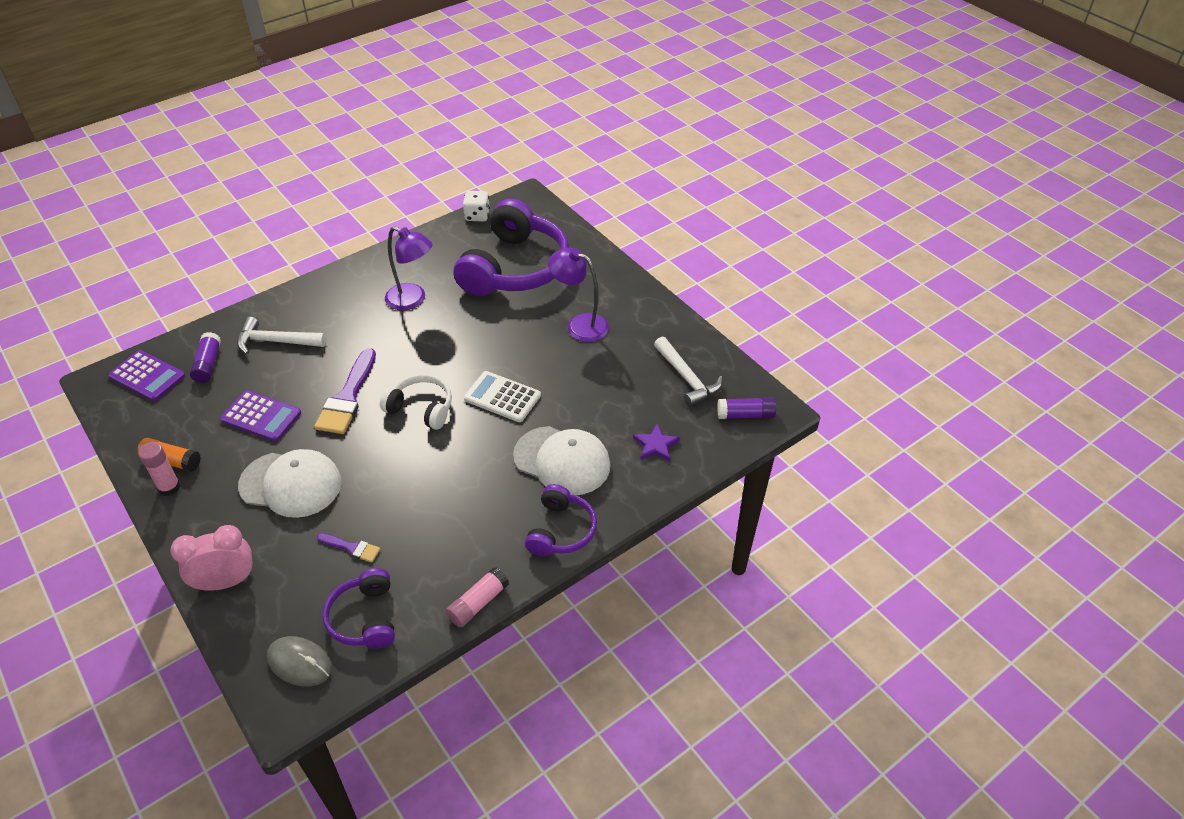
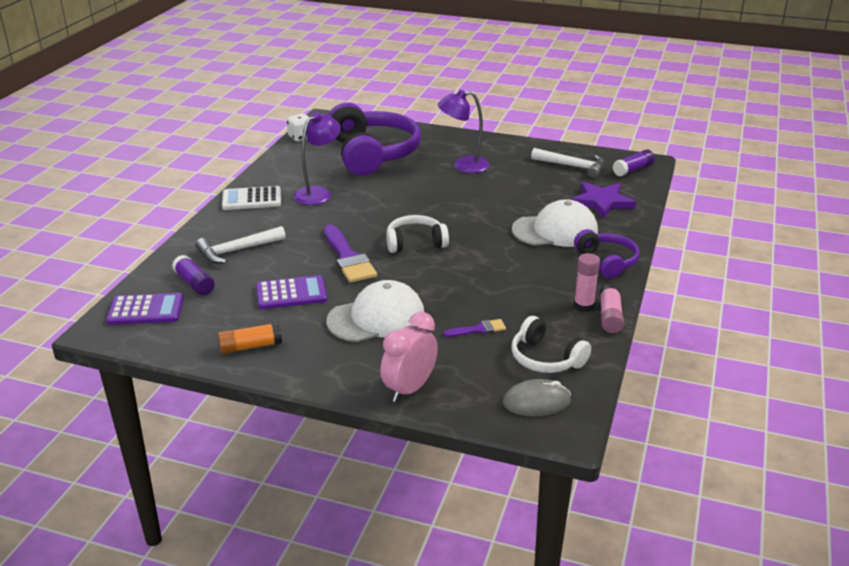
camera: 35 degrees left, 15 degrees down
pink glue stick [138,442,180,496] -> pink glue stick moved to [574,253,600,312]
purple headphones [322,568,395,649] -> white headphones [512,316,591,373]
purple lamp [385,226,433,310] -> purple lamp turned 45 degrees counterclockwise [294,112,341,205]
white calculator [464,371,541,422] -> white calculator moved to [222,186,281,210]
purple star [633,424,680,461] -> purple star [571,182,636,218], size x1.64

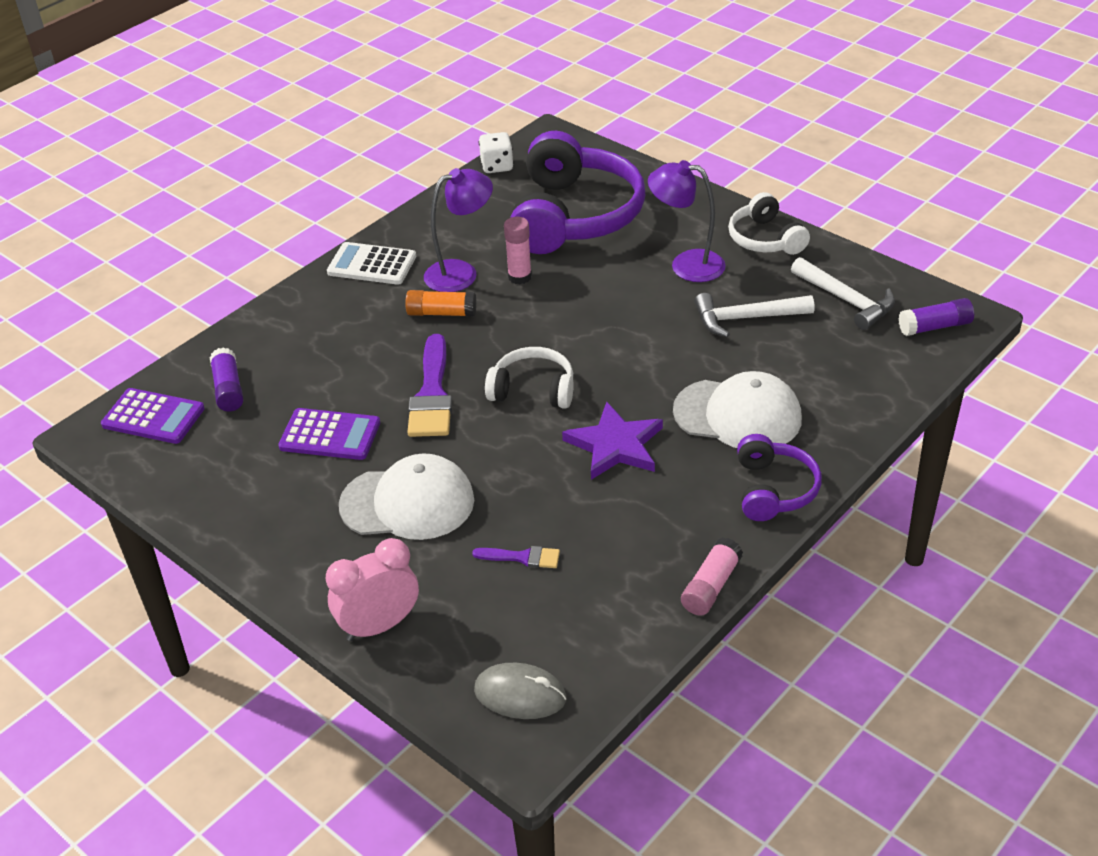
camera: 25 degrees right, 10 degrees up
white hammer [196,226,286,263] -> white hammer moved to [694,293,814,337]
orange glue stick [218,322,282,354] -> orange glue stick moved to [405,290,476,317]
white headphones [512,316,591,373] -> white headphones moved to [728,192,810,255]
purple star [571,182,636,218] -> purple star moved to [562,402,663,480]
pink glue stick [574,253,600,312] -> pink glue stick moved to [504,217,532,284]

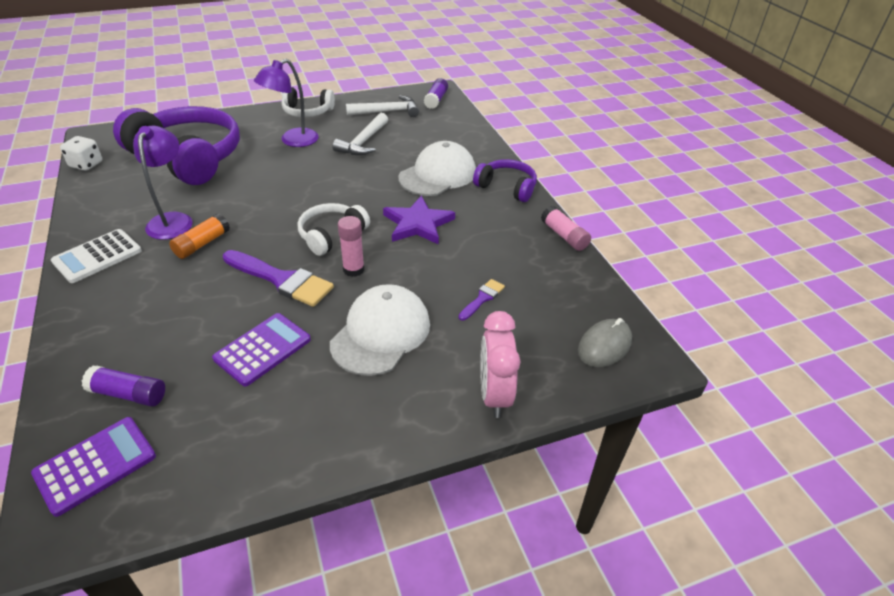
camera: 65 degrees left, 0 degrees up
pink glue stick [504,217,532,284] -> pink glue stick moved to [338,216,364,277]

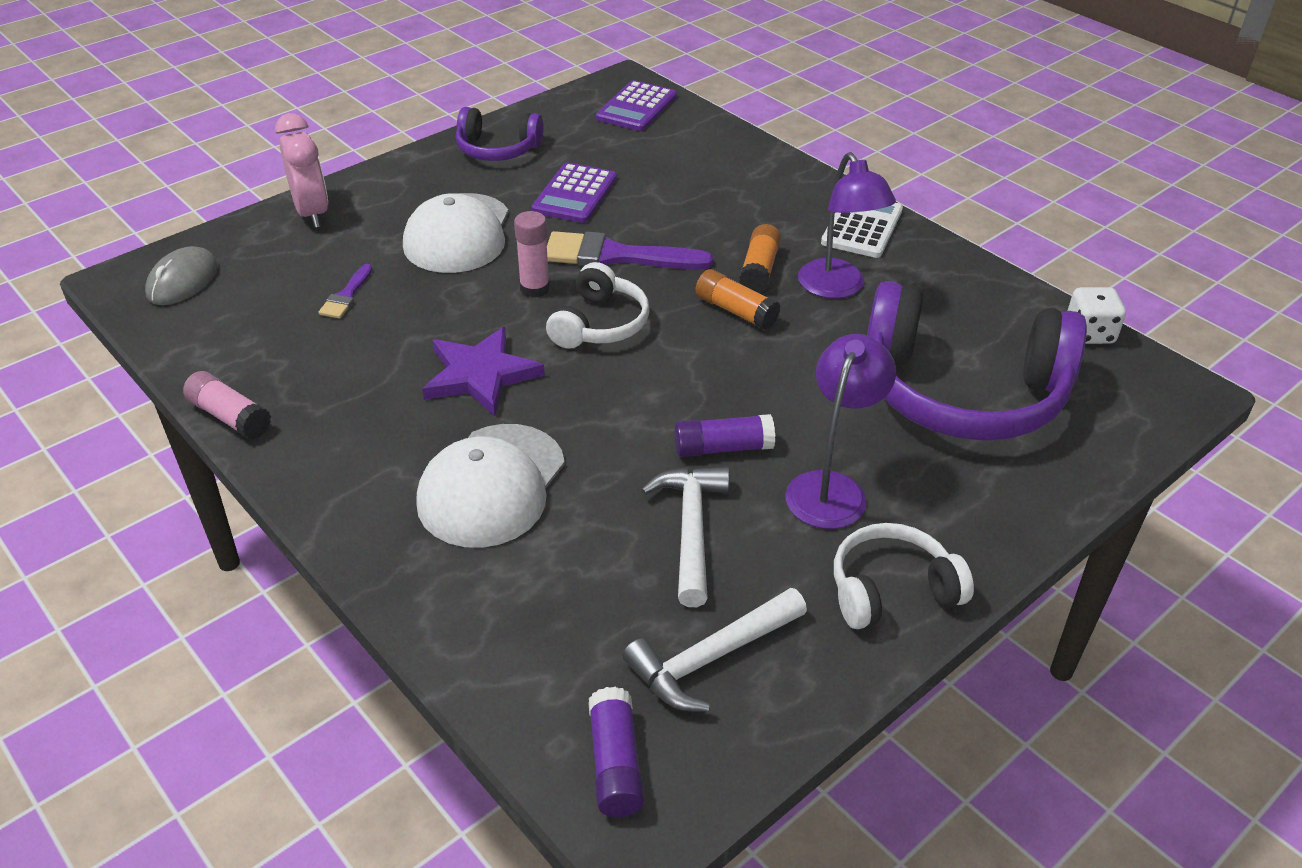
camera: 160 degrees right, 0 degrees up
purple glue stick [82,365,165,407] -> purple glue stick moved to [675,414,775,457]
purple headphones [473,159,537,202] -> purple headphones moved to [456,107,544,161]
none -> orange glue stick [695,269,780,330]

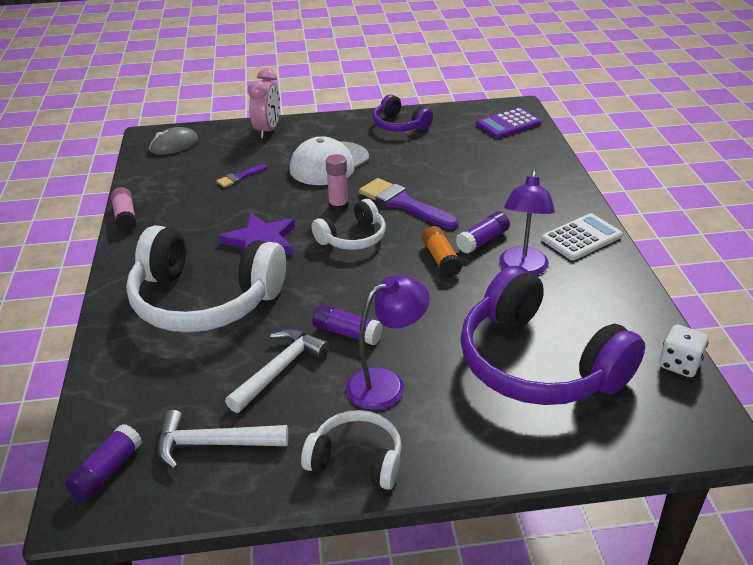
camera: 35 degrees right, 5 degrees down
white cap [416,424,565,548] -> white headphones [126,225,286,333]
purple calculator [532,162,617,223] -> none
orange glue stick [739,224,781,292] -> purple glue stick [456,211,510,254]

